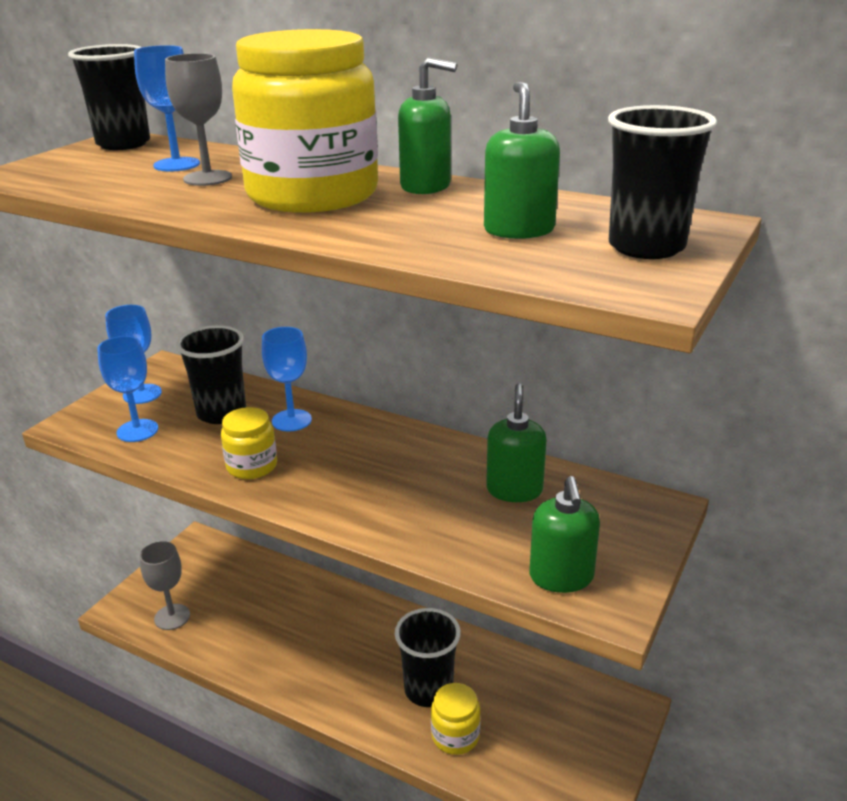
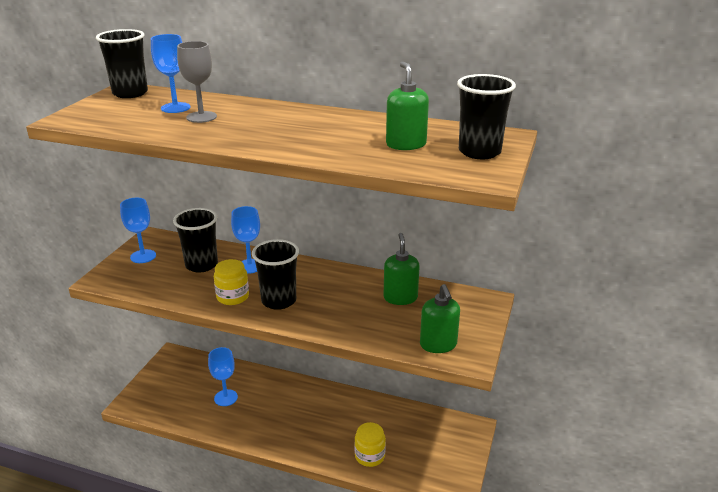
camera: 10 degrees left, 0 degrees up
blue goblet [97,336,158,442] -> blue goblet moved to [208,347,238,406]
grey goblet [140,541,190,630] -> none
yellow jar [232,29,378,213] -> none
black cup [395,608,461,707] -> black cup moved to [252,239,299,310]
green soap dispenser [398,57,457,194] -> none

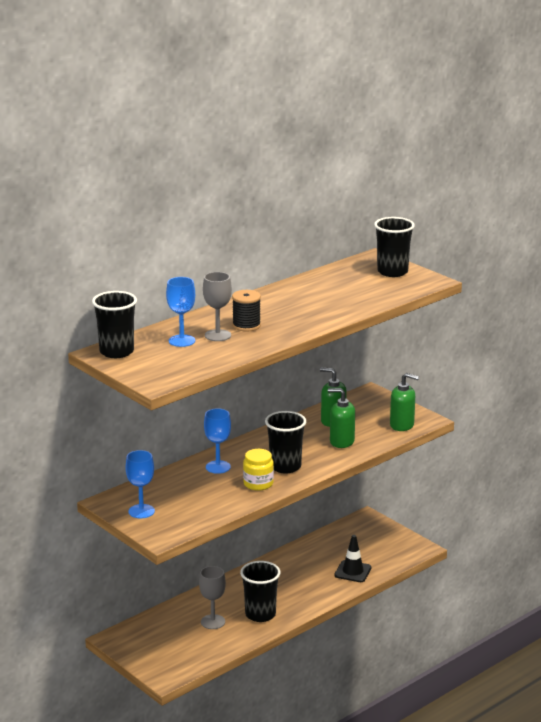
camera: 60 degrees left, 5 degrees down
black cup [173,208,218,273] -> black cup moved to [240,561,281,622]
blue goblet [208,347,238,406] -> grey goblet [199,566,226,629]
yellow jar [354,422,386,467] -> black traffic cone [334,535,372,582]
green soap dispenser [386,61,429,150] -> green soap dispenser moved to [328,388,355,448]
none -> black spool [232,290,261,332]

